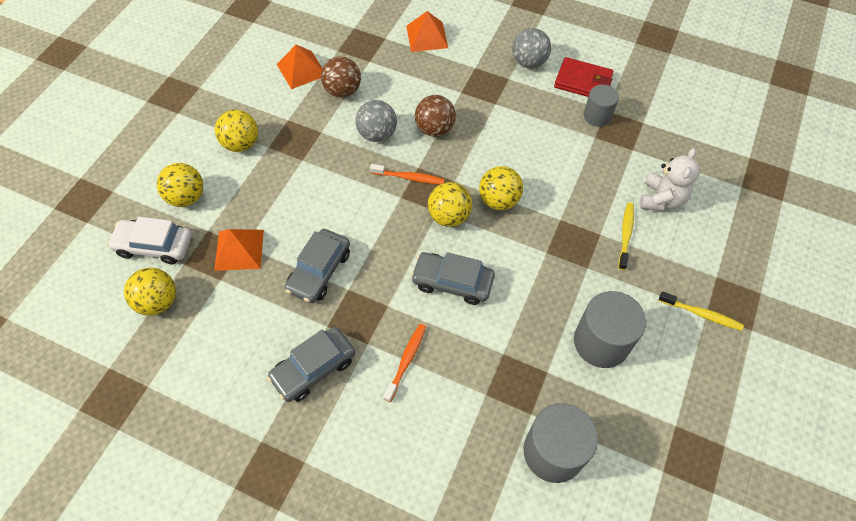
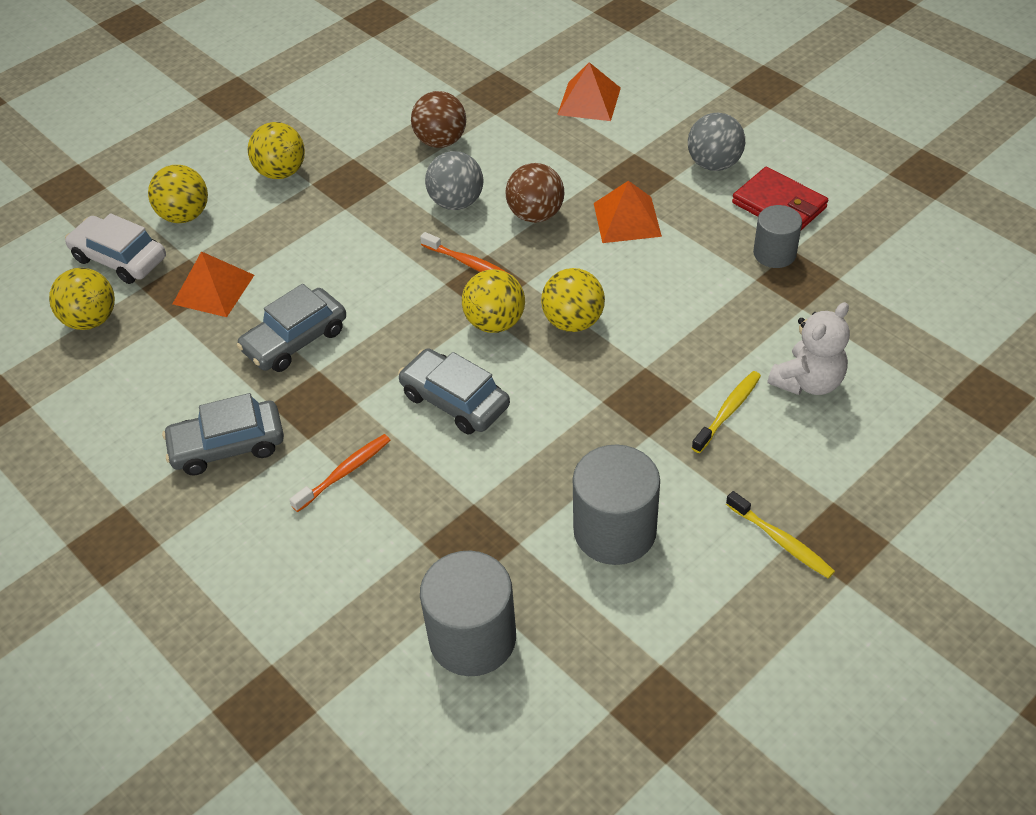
camera: 25 degrees right, 10 degrees down
orange pyramid [277,45,323,89] -> orange pyramid moved to [594,181,662,243]

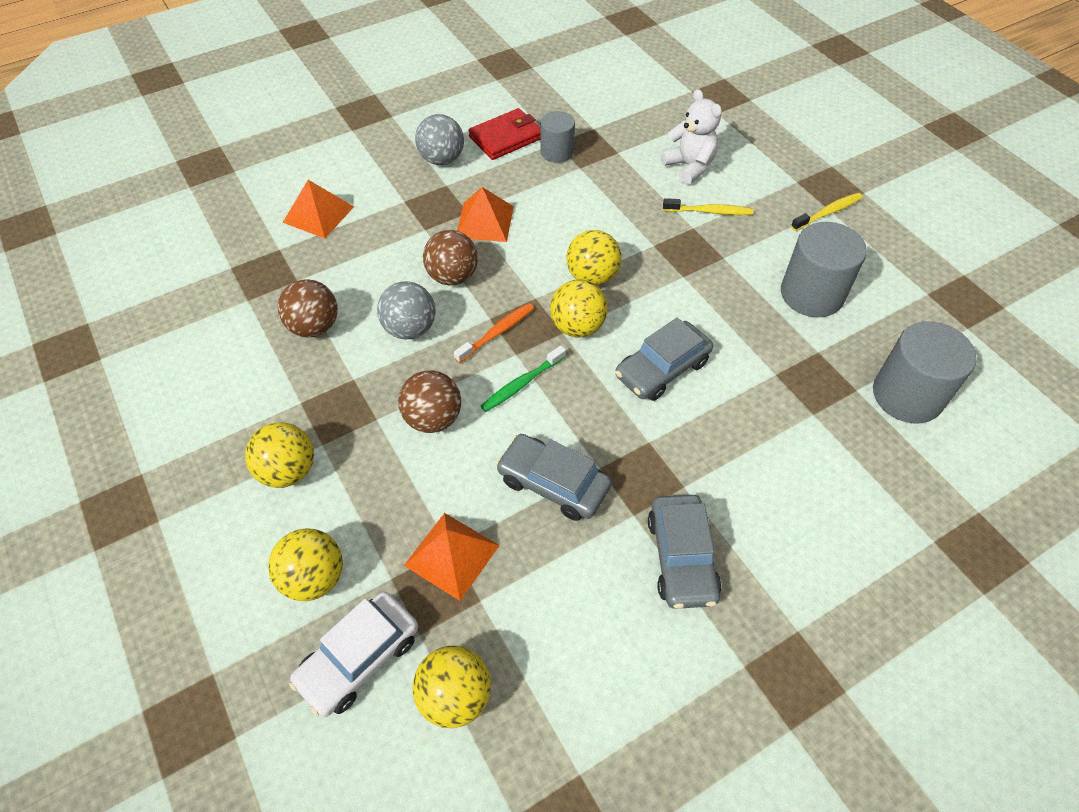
camera: 80 degrees left, 5 degrees up
grey car [237,284,346,372] -> grey car turned 150 degrees clockwise [496,434,612,521]
orange toothbrush [289,434,390,512] -> none
yellow toothbrush [692,371,761,453] -> yellow toothbrush turned 135 degrees clockwise [663,198,753,215]
none -> brown ball [398,370,461,433]
none -> green toothbrush [481,345,566,412]

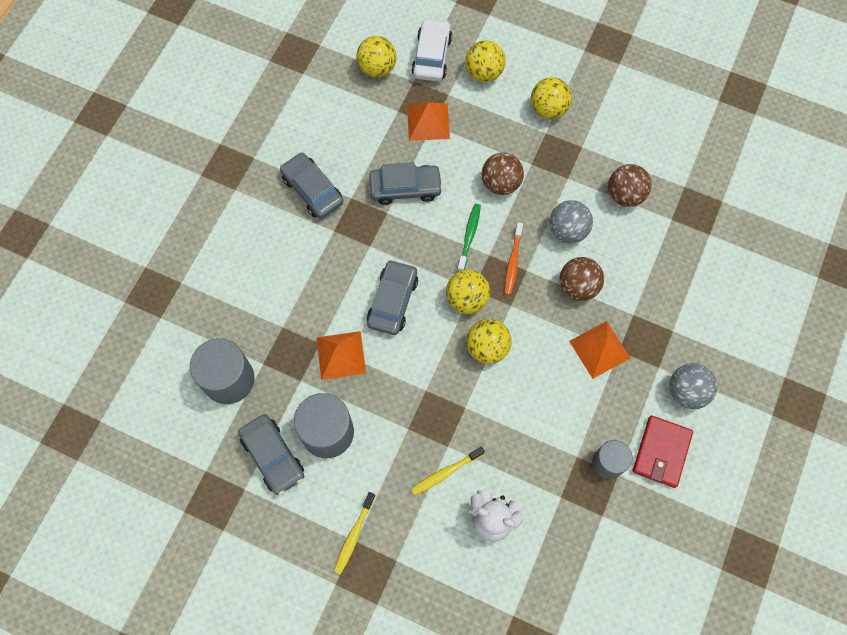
camera: 145 degrees right, 15 degrees up
orange pyramid [283,180,354,238] -> orange pyramid moved to [316,331,366,380]
none -> grey car [238,414,304,495]

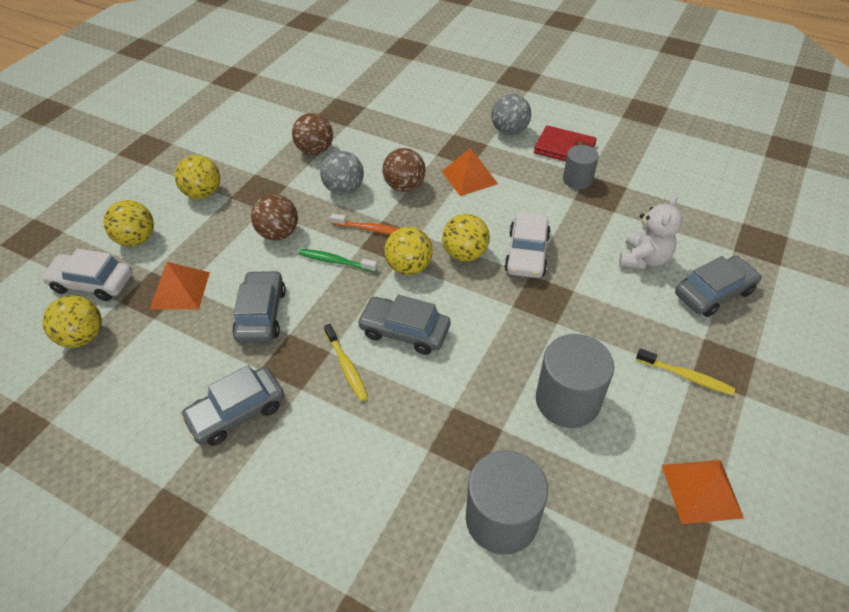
camera: 85 degrees left, 20 degrees down
grey car [238,414,304,495] -> grey car moved to [675,256,761,317]
orange pyramid [316,331,366,380] -> orange pyramid moved to [662,460,744,524]
yellow toothbrush [411,447,485,496] -> yellow toothbrush moved to [324,324,368,401]
none -> white car [504,212,551,278]

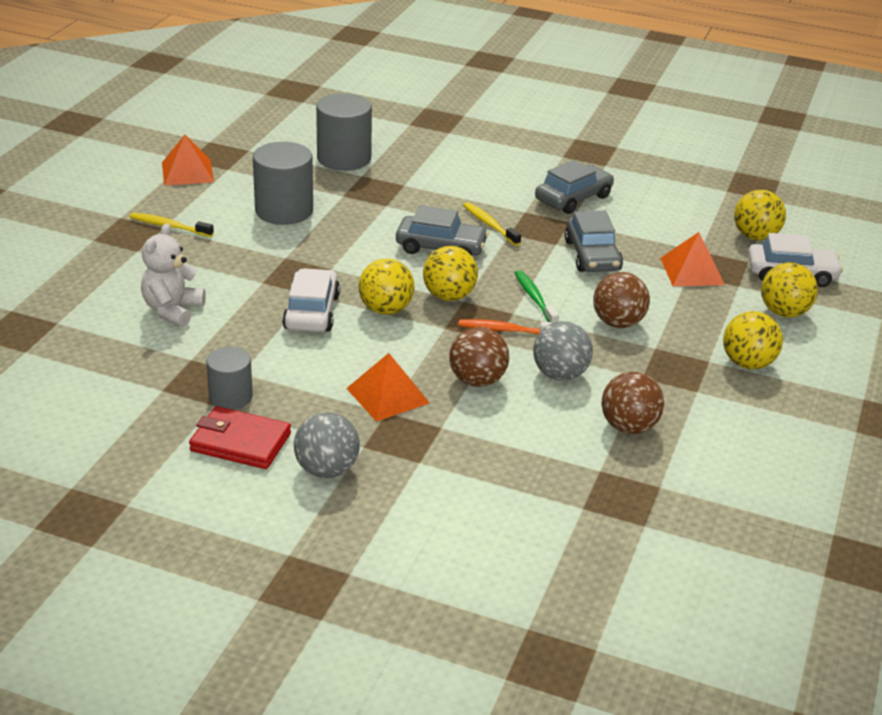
camera: 170 degrees right, 15 degrees down
green toothbrush [299,249,378,273] -> green toothbrush turned 120 degrees counterclockwise [515,270,559,323]
grey car [675,256,761,317] -> none

